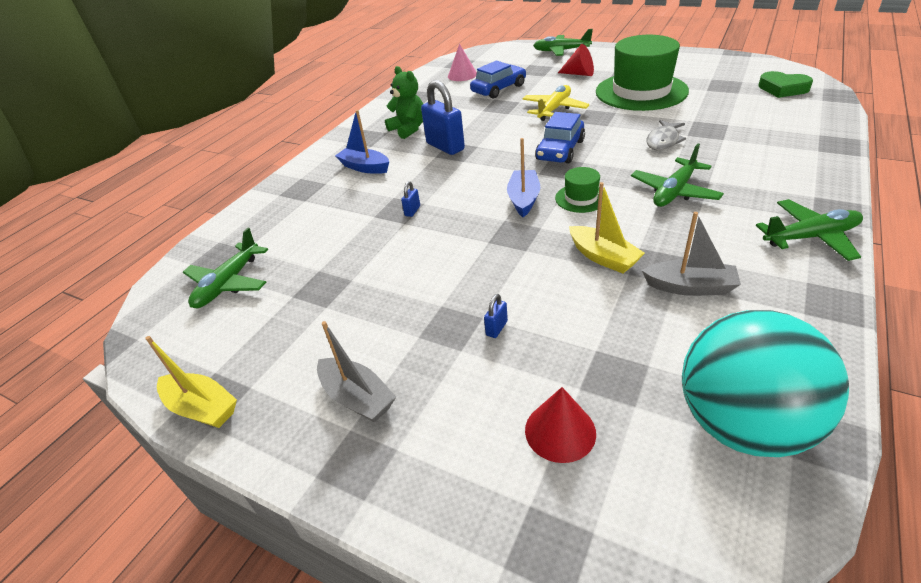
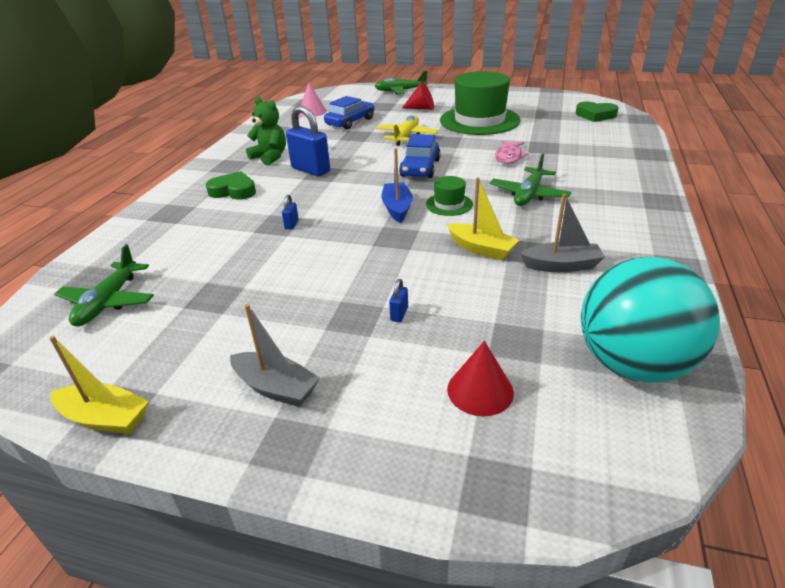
camera: 15 degrees left, 5 degrees down
blue boat [335,110,389,174] -> green heart [206,171,256,200]
grey fish [646,120,686,150] -> pink fish [495,140,528,164]
green plane [756,199,863,261] -> none

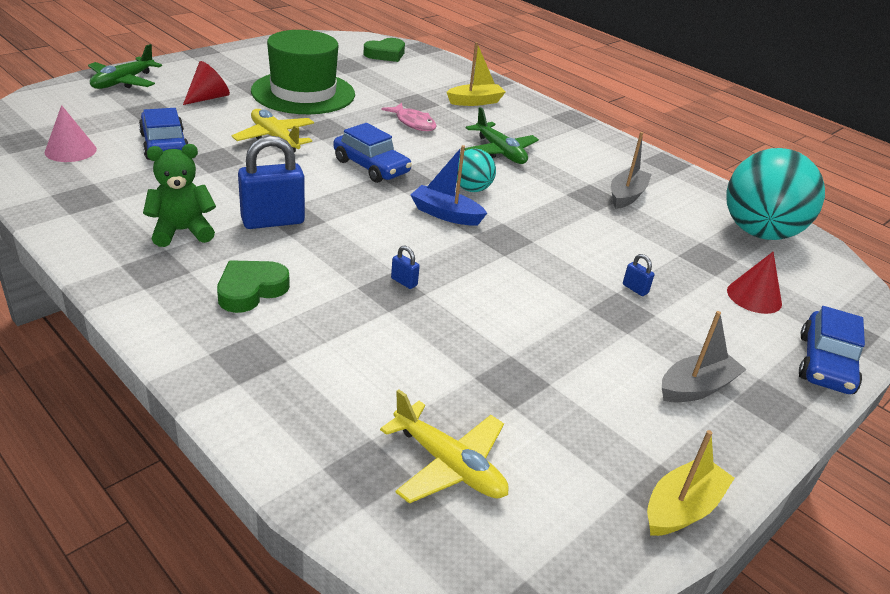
camera: 65 degrees left, 0 degrees up
green plane [55,244,154,327] -> yellow plane [380,390,509,504]
green hat [426,176,473,216] -> turquoise ball [456,149,496,192]
yellow boat [447,177,519,260] -> yellow boat moved to [447,42,506,106]
none -> blue car [799,306,865,394]

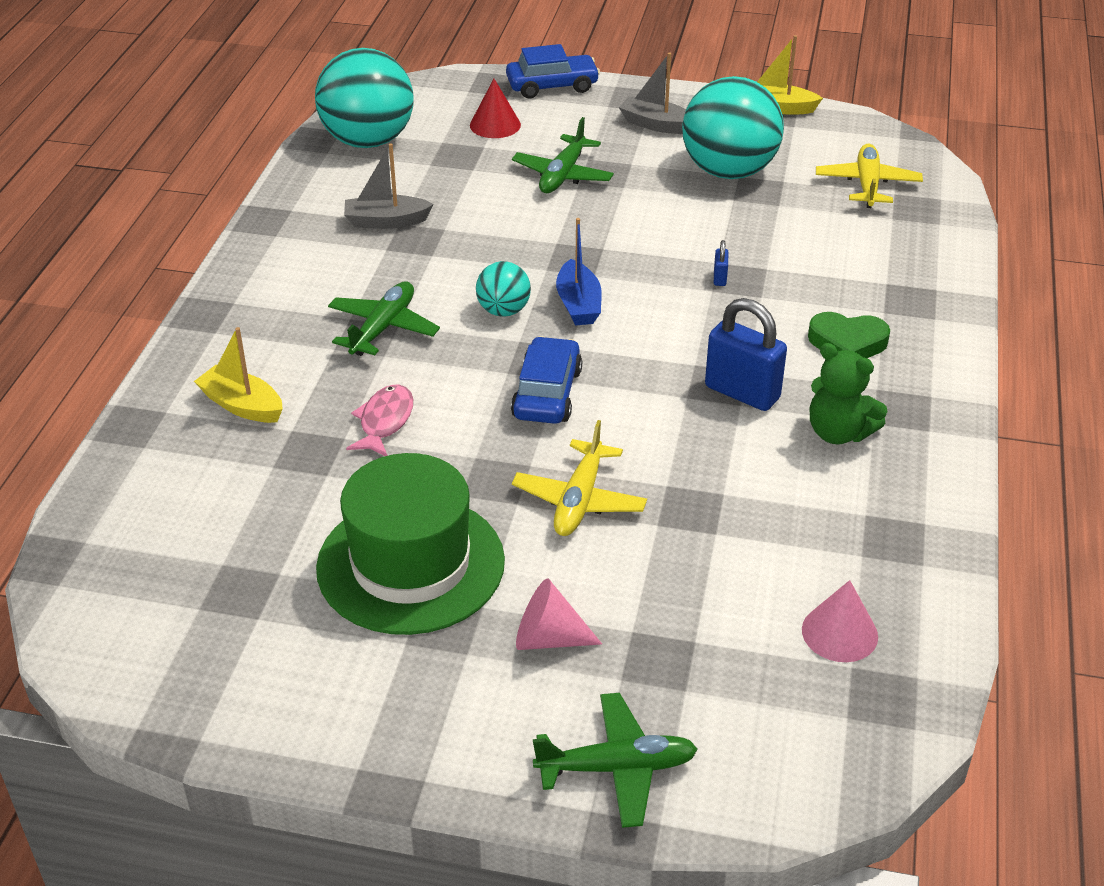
camera: 120 degrees left, 5 degrees up
blue car [139,108,189,160] -> none
red cone [183,61,230,105] -> pink cone [516,579,602,650]
green heart [364,38,405,62] -> none
blue padlock [623,254,654,296] -> green plane [512,117,614,193]
none -> turquoise ball [682,76,784,179]

